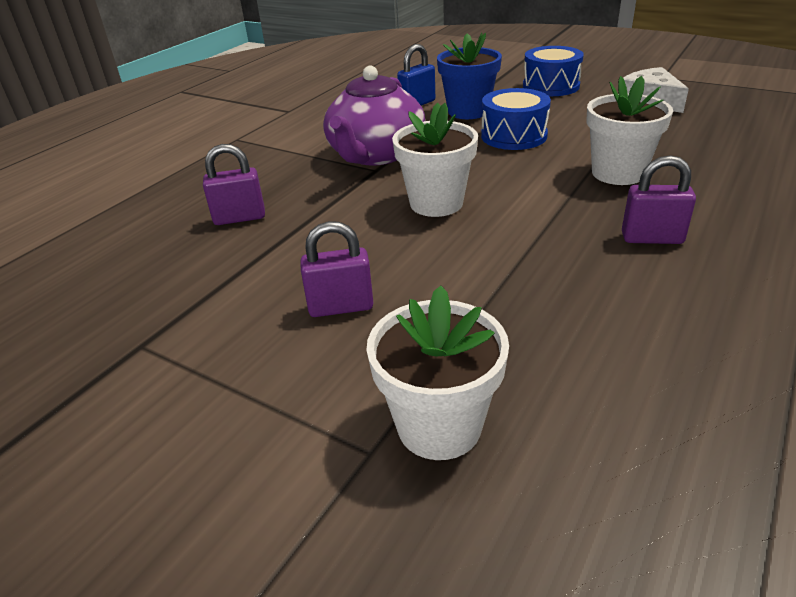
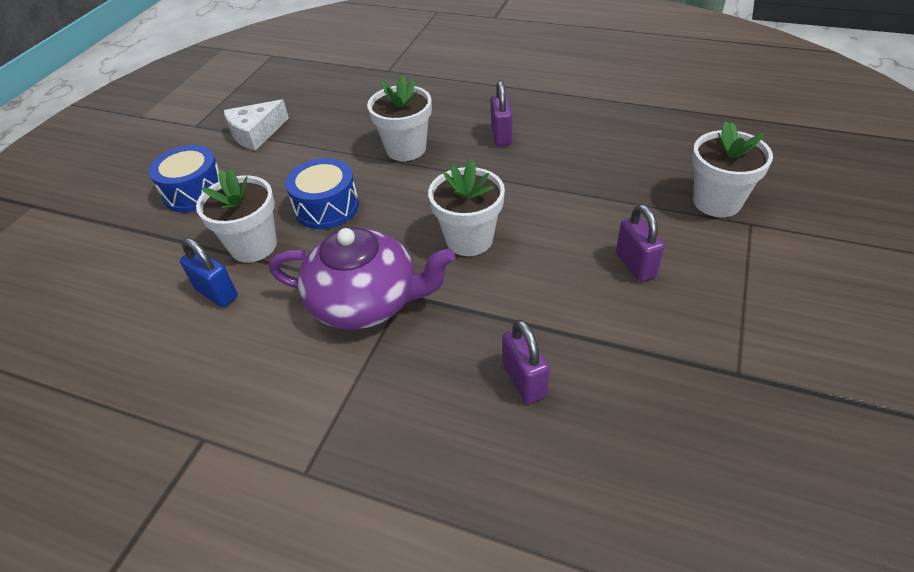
camera: 100 degrees left, 10 degrees up
blue flower pot [437,33,502,119] -> white flower pot [196,169,277,263]

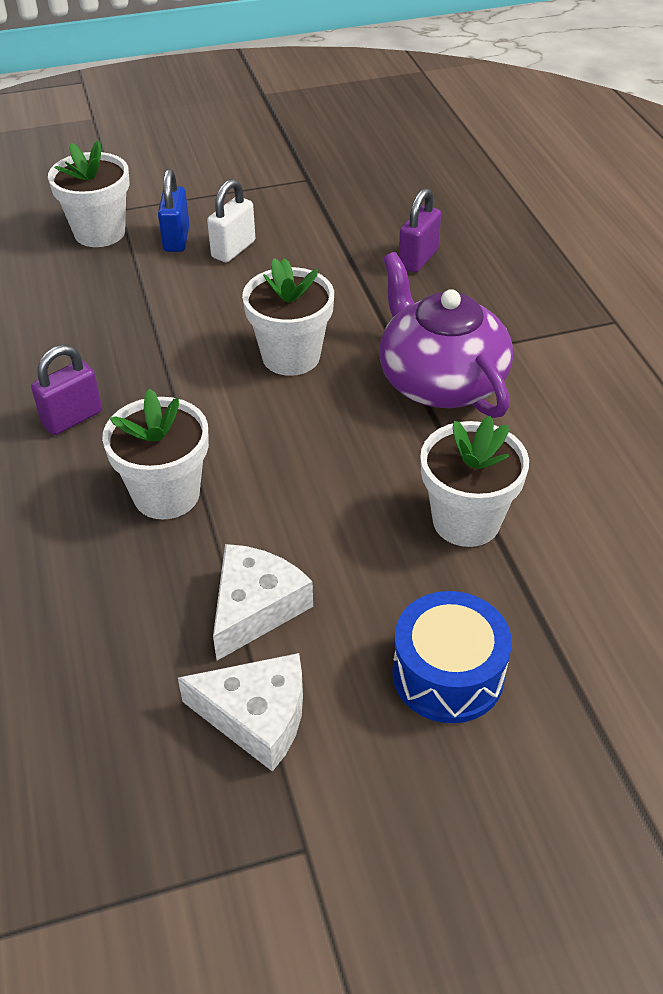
camera: 130 degrees left, 0 degrees up
blue padlock [180,238,238,307] -> blue padlock moved to [158,169,189,252]
blue drum [285,158,359,229] -> none
purple padlock [616,204,664,282] -> white padlock [207,179,255,263]
none -> white cheese [213,544,313,661]

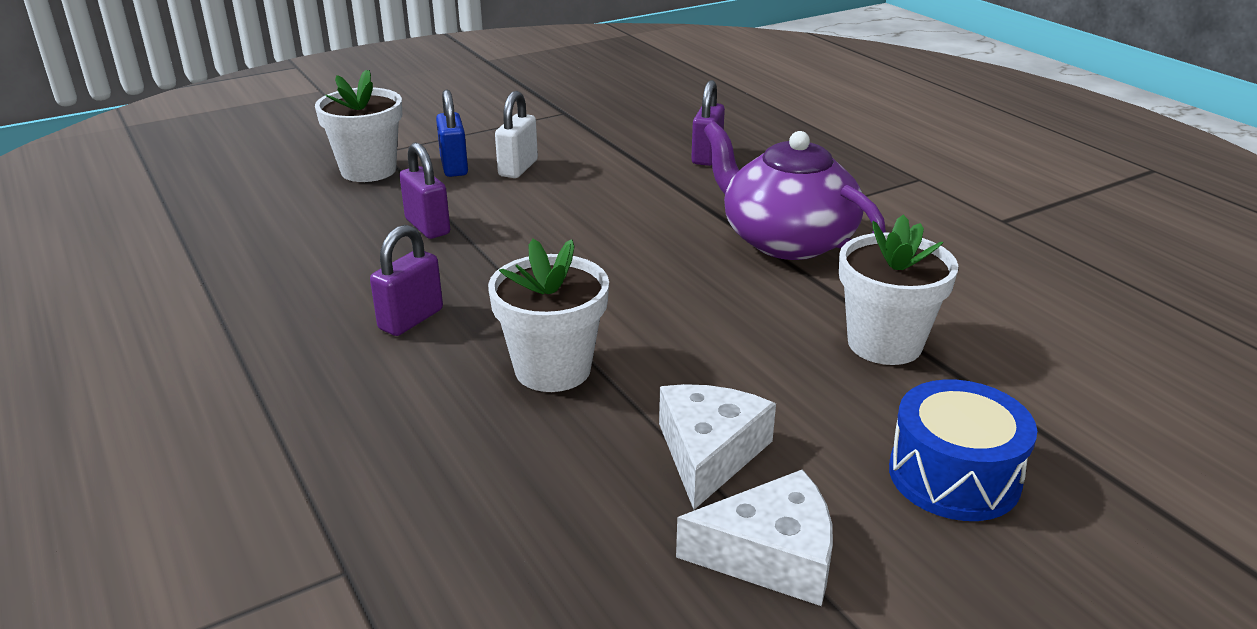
camera: 15 degrees left, 15 degrees down
white flower pot [242,258,334,376] -> none
none -> purple padlock [399,142,450,239]

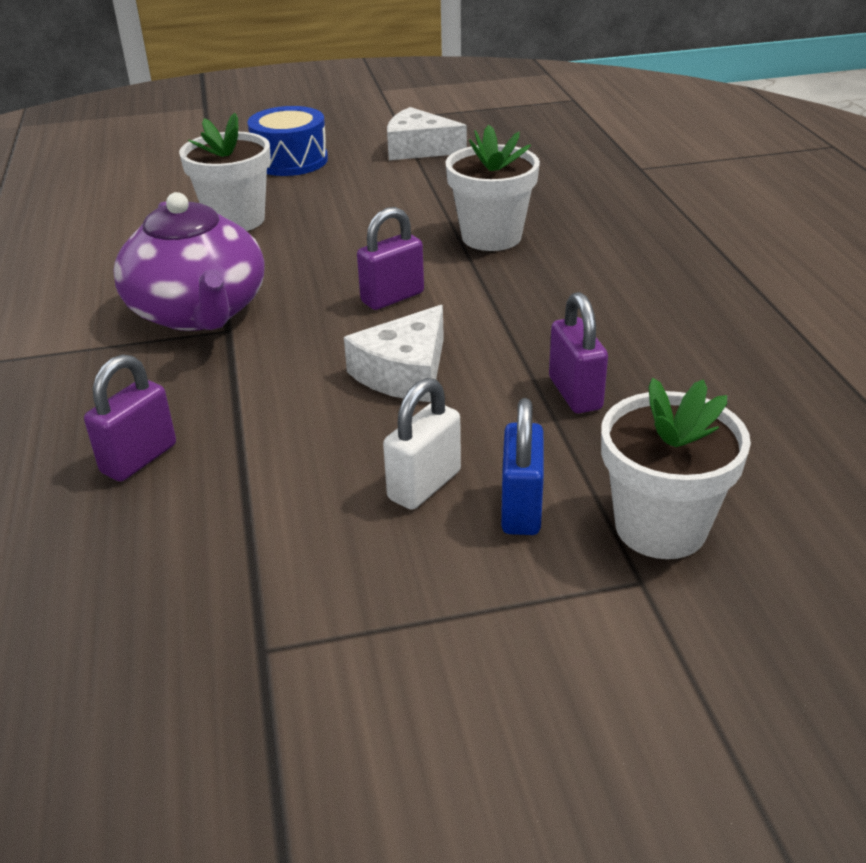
camera: 160 degrees left, 5 degrees up
purple padlock [370,225,443,336] -> purple padlock moved to [357,207,424,310]
white cheese [659,384,776,510] -> white cheese moved to [344,305,444,402]

